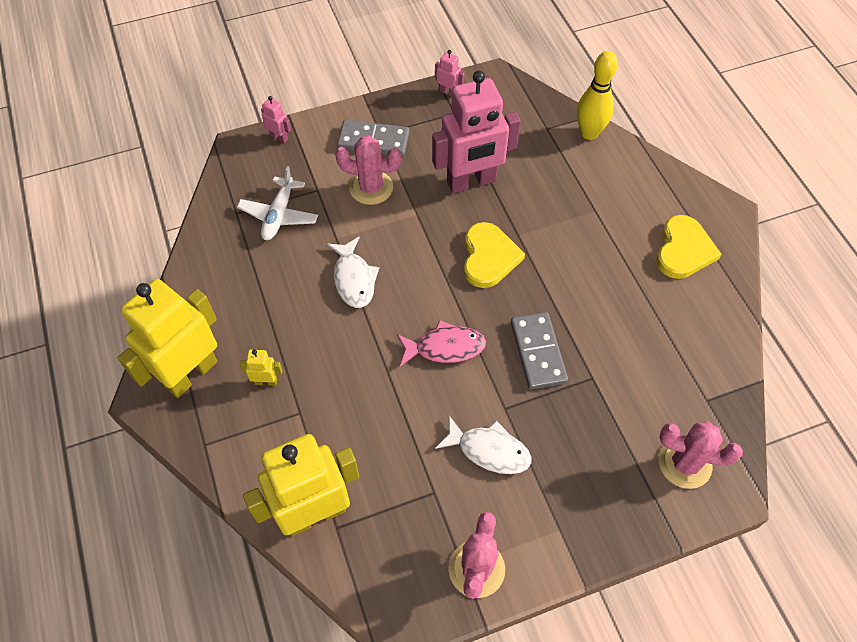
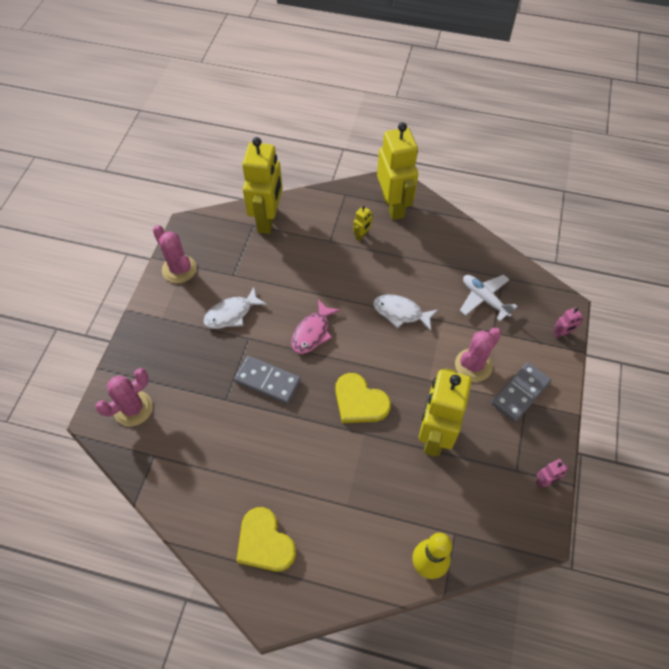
camera: 125 degrees right, 0 degrees up
pink robot [432,71,521,193] -> yellow robot [419,368,472,456]

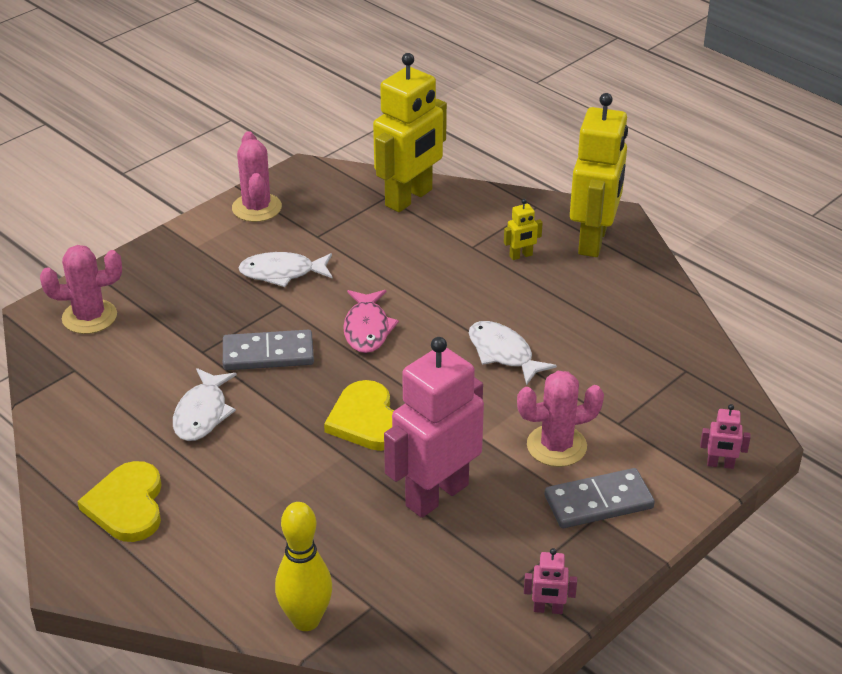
camera: 30 degrees right, 20 degrees down
grey domino [234,356,301,404] -> grey domino turned 60 degrees counterclockwise [223,330,314,370]
pink fish [292,299,341,354] -> pink fish turned 60 degrees counterclockwise [343,290,399,353]
yellow robot [419,368,472,456] -> pink robot [384,337,484,518]
white plane [460,275,517,321] -> none
none -> white fish [173,368,237,441]

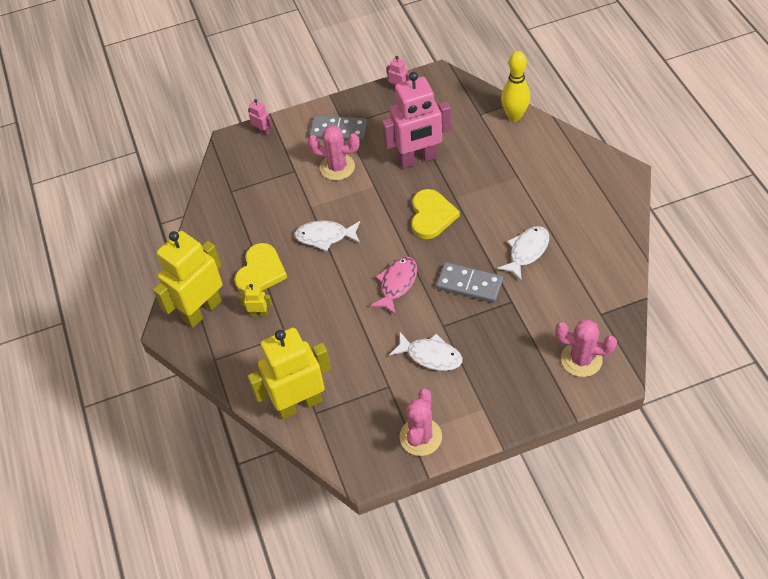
camera: 150 degrees left, 15 degrees up
yellow heart [77,461,162,542] -> yellow heart moved to [234,243,287,294]
white fish [469,321,557,385] -> white fish turned 105 degrees clockwise [294,221,360,251]

